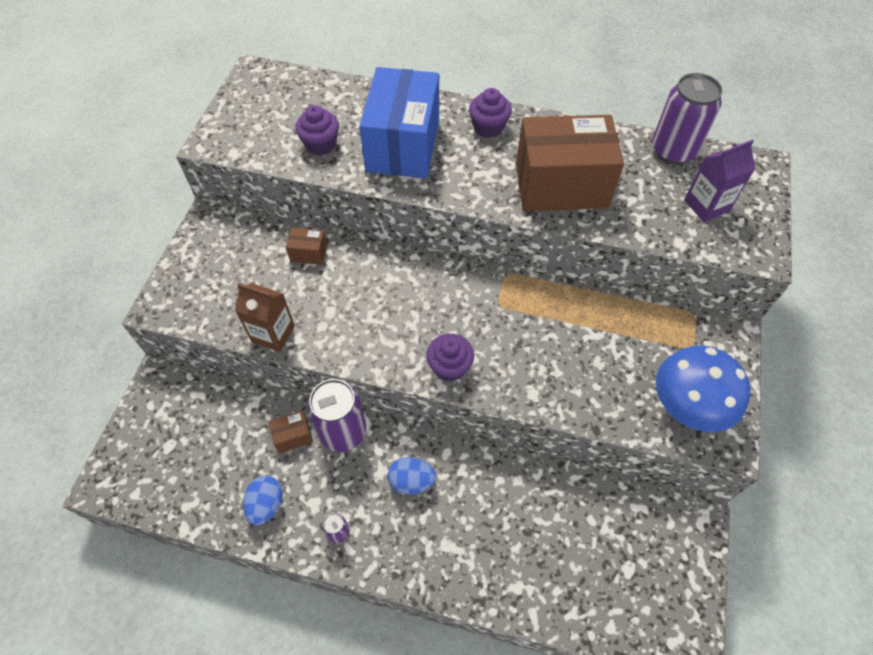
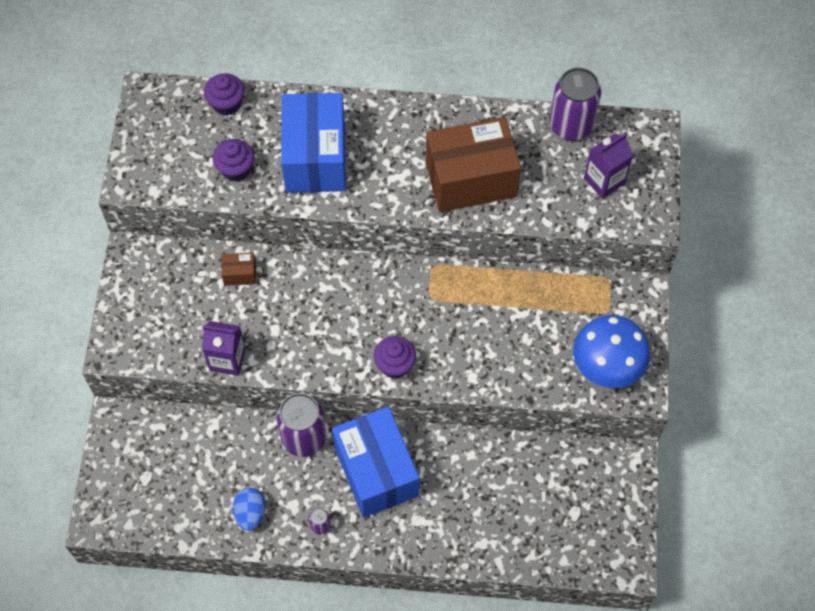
camera: 10 degrees left, 5 degrees up
brown carton [235,283,295,352] -> purple carton [202,321,246,376]
brown box [268,410,313,453] -> none
blue egg [388,457,436,494] -> blue box [332,407,419,518]
purple cupcake [469,88,512,138] -> purple cupcake moved to [204,73,245,116]

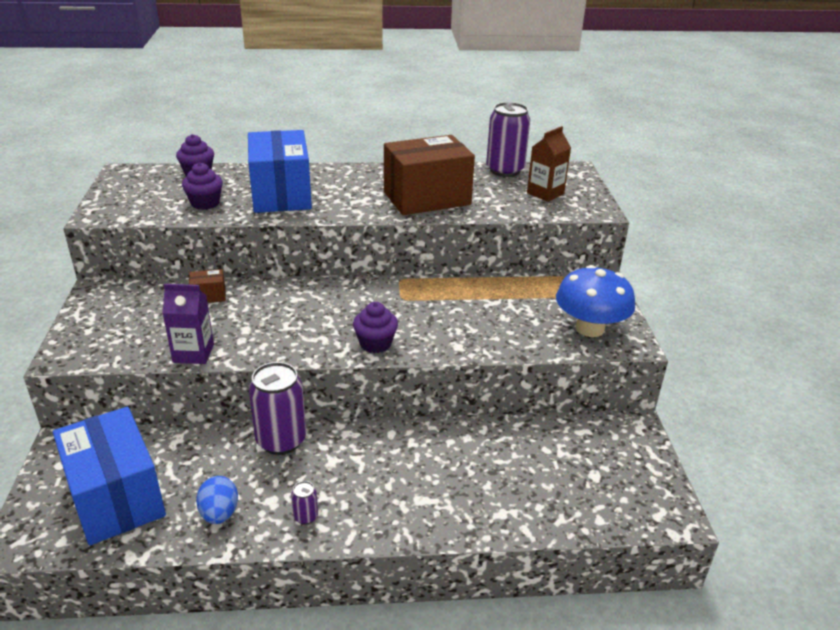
camera: 10 degrees left, 30 degrees down
blue box [332,407,419,518] -> blue box moved to [53,407,166,545]
purple carton [584,133,633,199] -> brown carton [527,126,571,202]

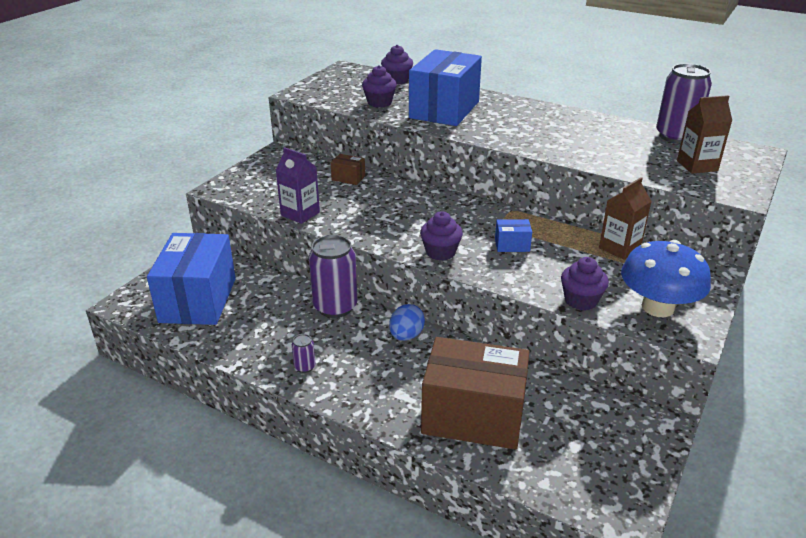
camera: 35 degrees right, 0 degrees up
blue egg [196,476,238,524] -> blue egg moved to [389,304,425,341]
brown box [384,135,475,215] -> brown box moved to [421,337,529,450]
none -> blue box [495,219,532,252]
none -> purple cupcake [561,257,609,310]
none -> brown carton [599,177,651,260]

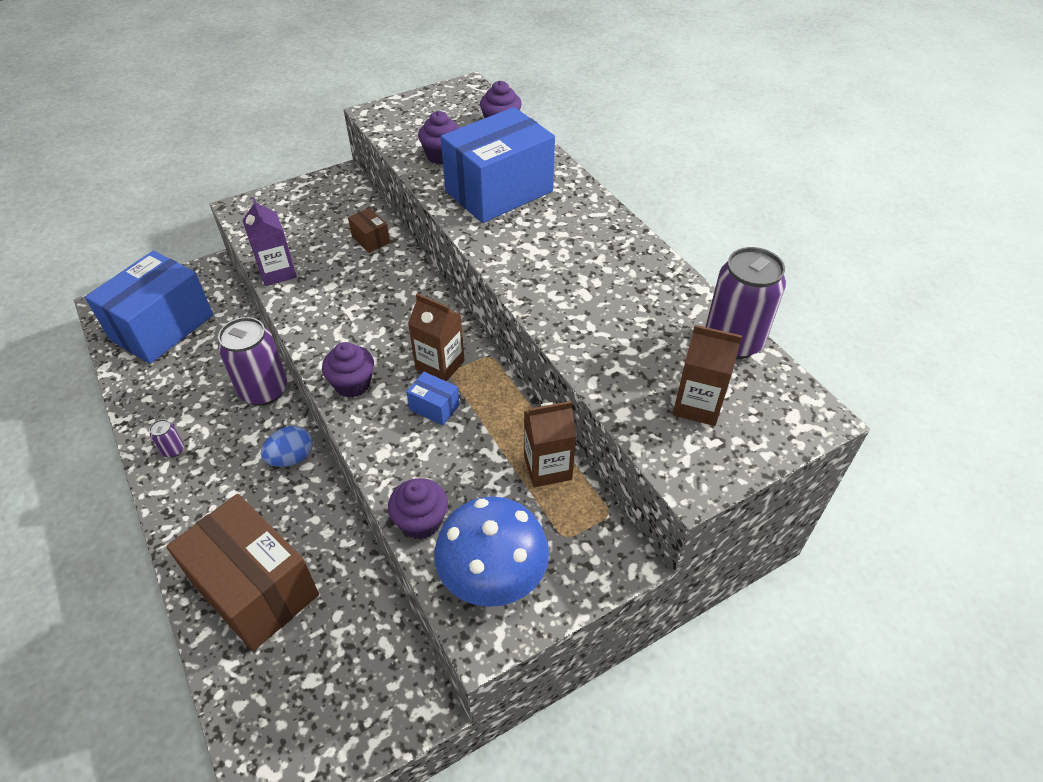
camera: 30 degrees right, 15 degrees up
none -> brown carton [408,293,465,382]

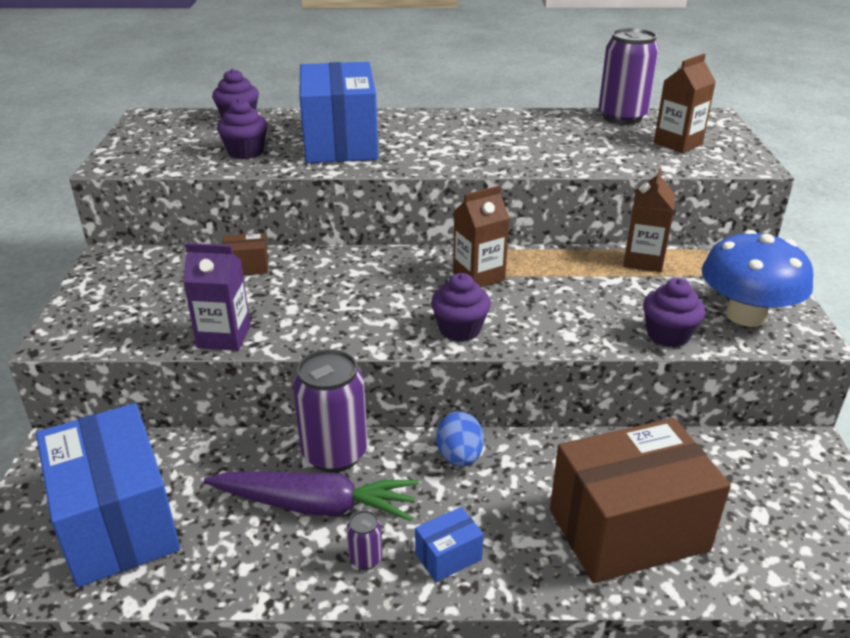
camera: 60 degrees left, 15 degrees down
blue box [406,372,460,426] -> blue box moved to [415,507,484,582]
none -> purple carrot [204,471,418,521]

